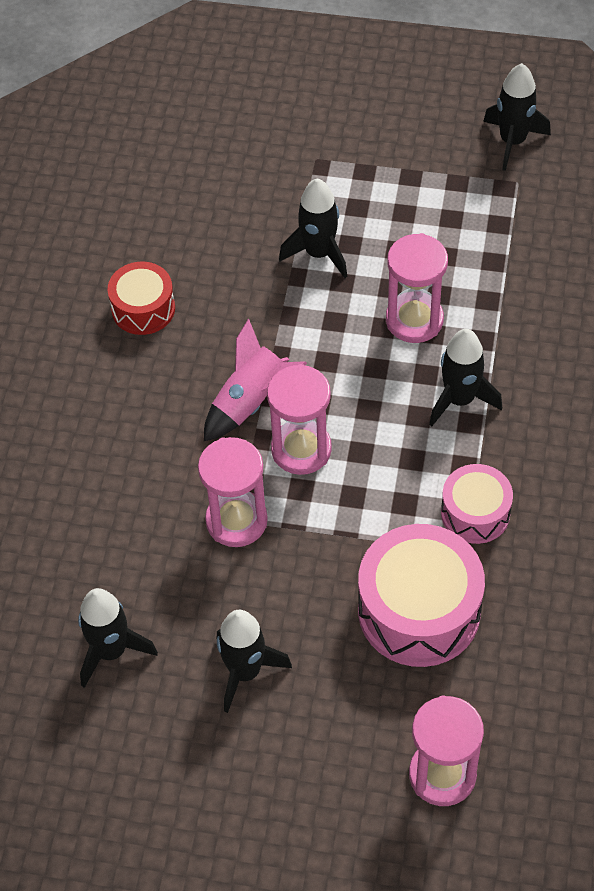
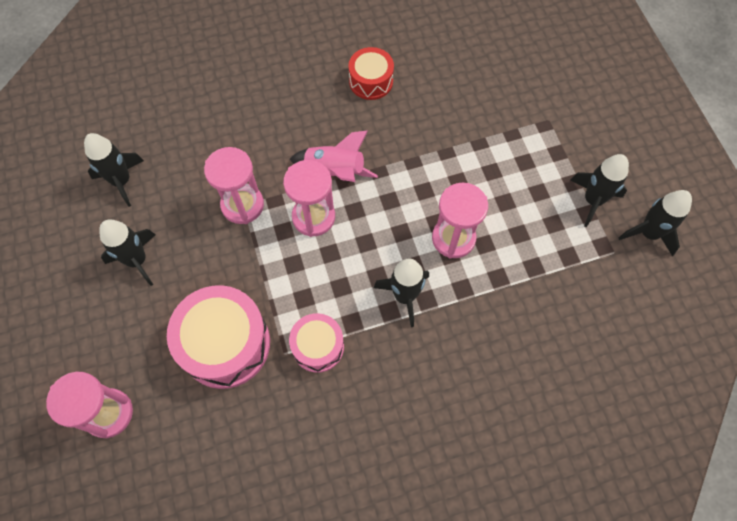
camera: 60 degrees right, 10 degrees up
black rocket [279,179,347,278] -> black rocket moved to [571,154,629,227]

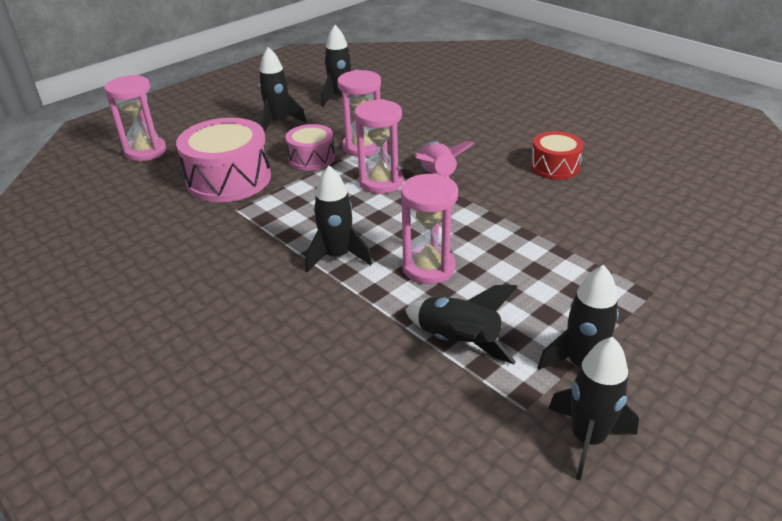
camera: 65 degrees right, 30 degrees down
pink drum [289,313,344,373] -> pink drum moved to [286,124,335,171]
none -> black rocket [405,285,518,364]

